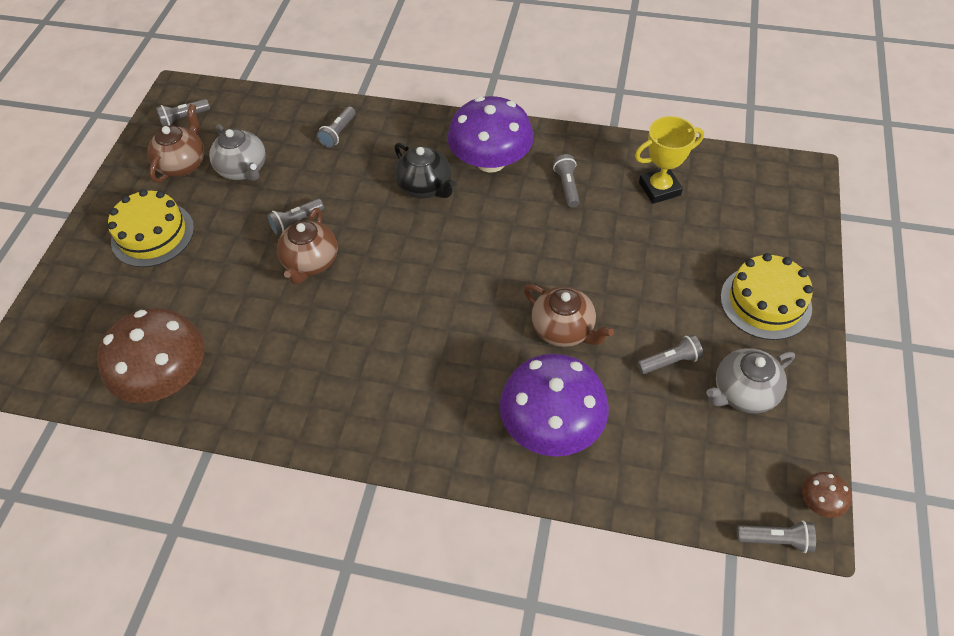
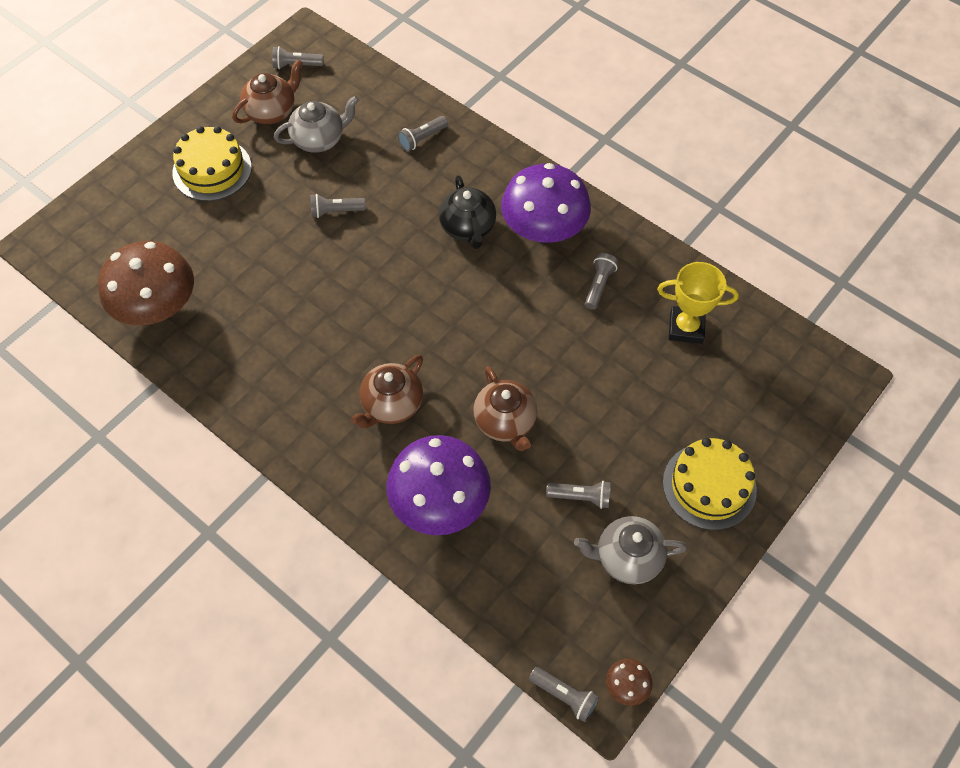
camera: 25 degrees right, 5 degrees up
grey teapot [209,124,266,181] -> grey teapot turned 105 degrees counterclockwise [274,96,359,153]
brown teapot [277,208,338,284] -> brown teapot moved to [351,355,423,428]

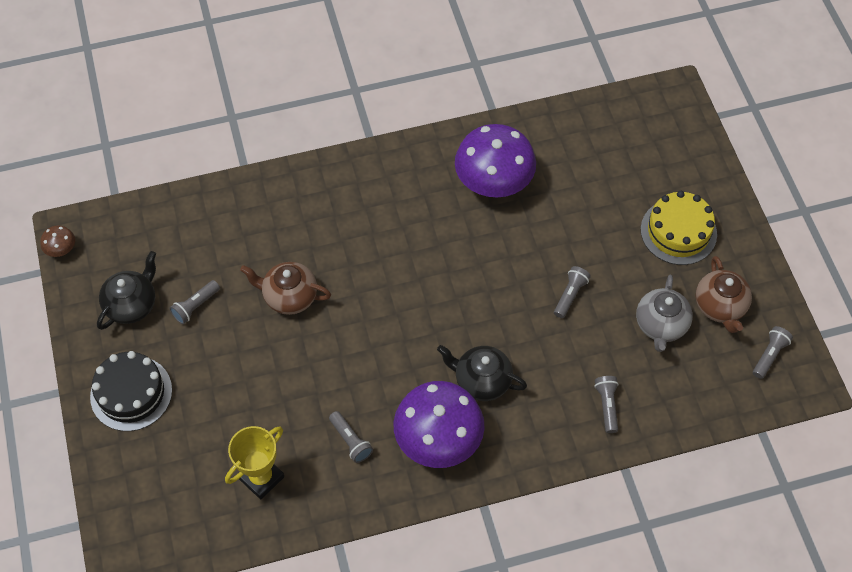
camera: 125 degrees right, 0 degrees up
brown mushroom [98,241,194,326] -> none
brown teapot [351,355,423,428] -> none
purple mushroom [386,435,491,535] -> purple mushroom moved to [455,124,536,197]
grey flashlight [529,667,599,722] -> none
grey teapot [574,516,687,584] -> black teapot [97,251,156,330]
yellow cake [663,438,757,530] -> black cake [90,351,172,431]

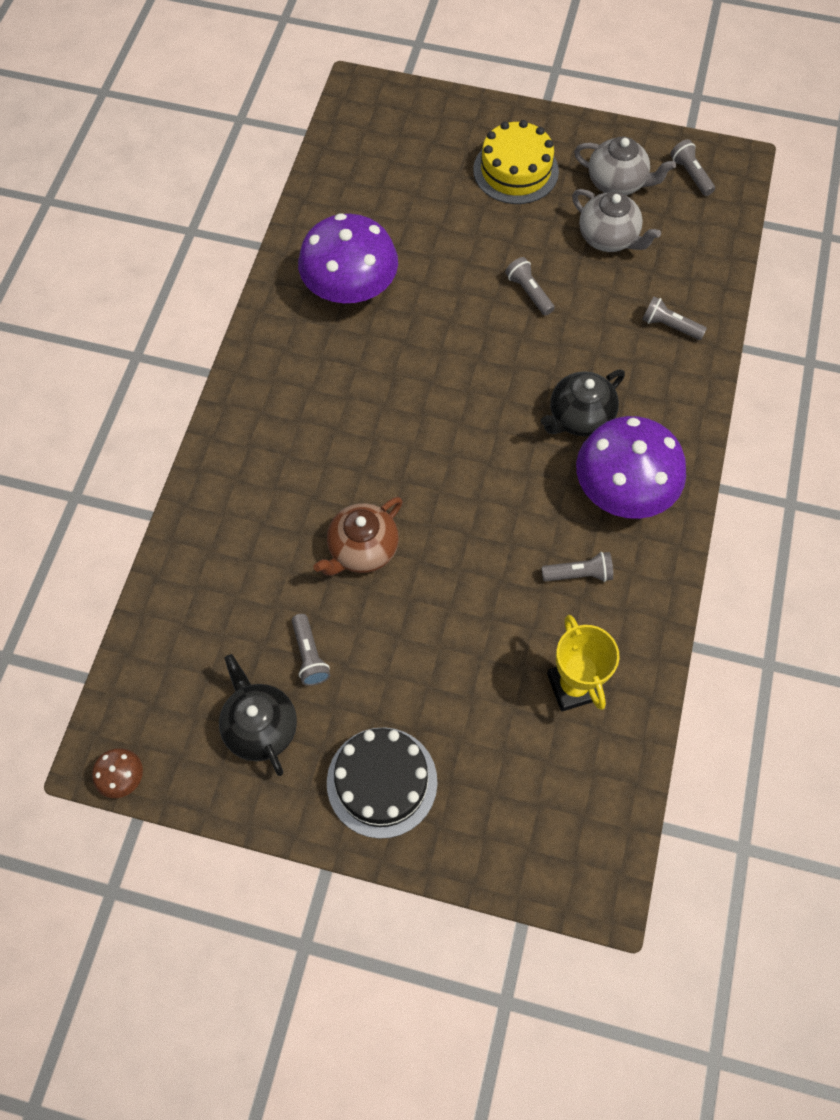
camera: 60 degrees left, 5 degrees up
brown teapot [695,256,752,333] -> grey teapot [574,137,676,196]

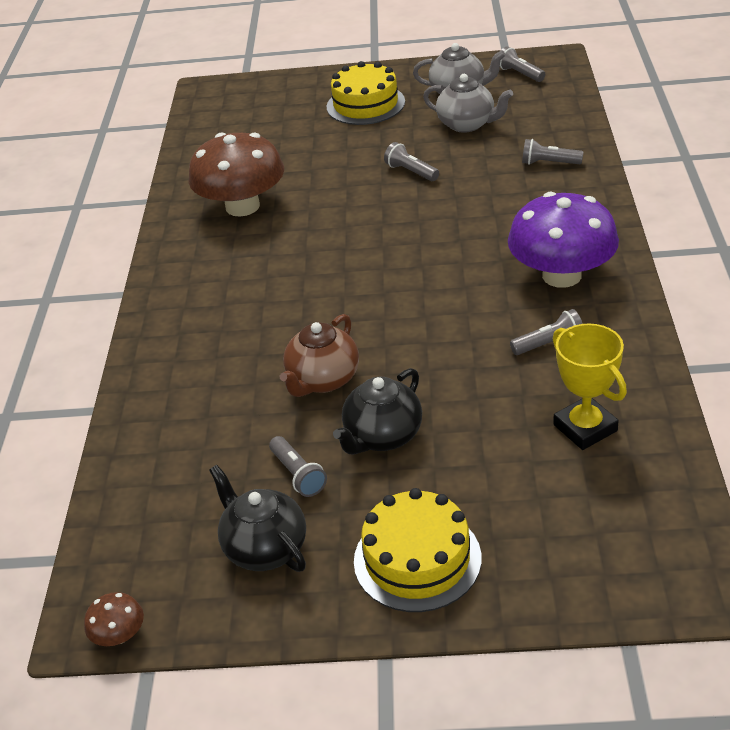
camera: 10 degrees left, 25 degrees down
purple mushroom [298,213,398,303] -> brown mushroom [188,132,284,217]
black cake [327,727,438,839] -> yellow cake [354,488,481,612]
black teapot [541,369,625,436] -> black teapot moved to [333,368,422,455]

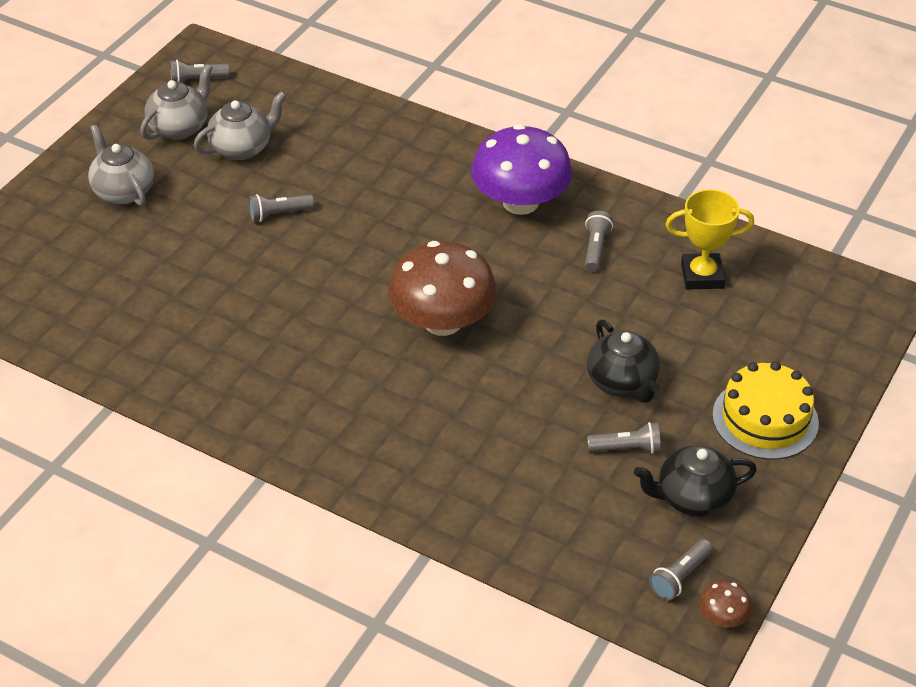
camera: 65 degrees left, 5 degrees up
brown mushroom [188,132,284,217] -> brown mushroom moved to [388,241,497,336]
brown teapot [280,314,359,397] -> none
yellow cake [326,61,405,125] -> grey teapot [88,125,154,206]
grey flashlight [522,139,583,165] -> grey flashlight moved to [649,539,713,600]

